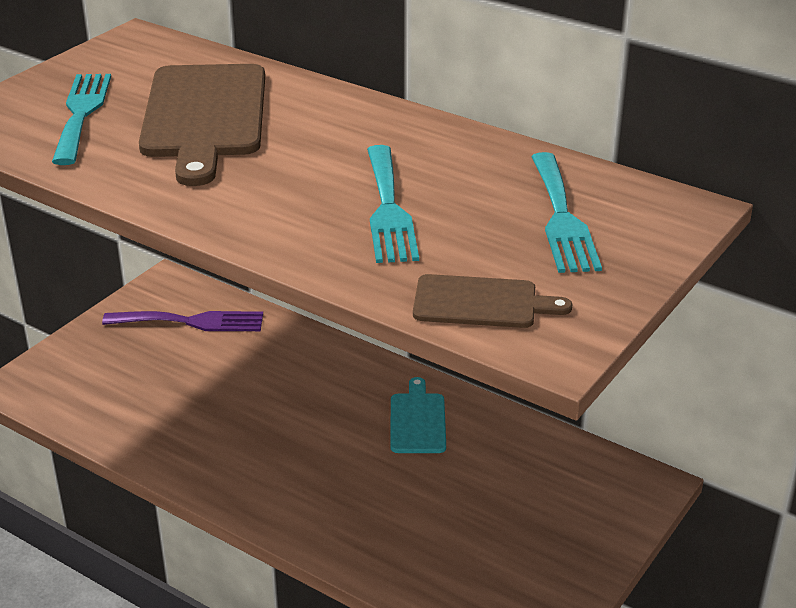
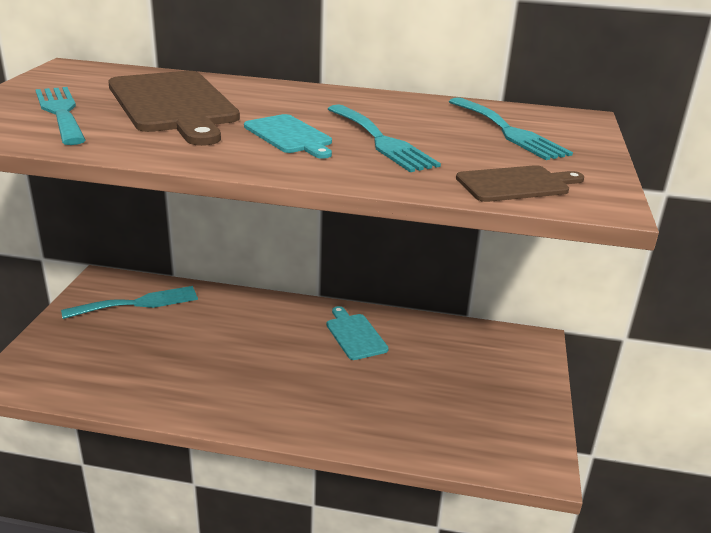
camera: 25 degrees left, 5 degrees down
purple fork [102,311,263,331] -> turquoise fork [61,286,198,319]
none -> turquoise cutting board [244,114,332,159]

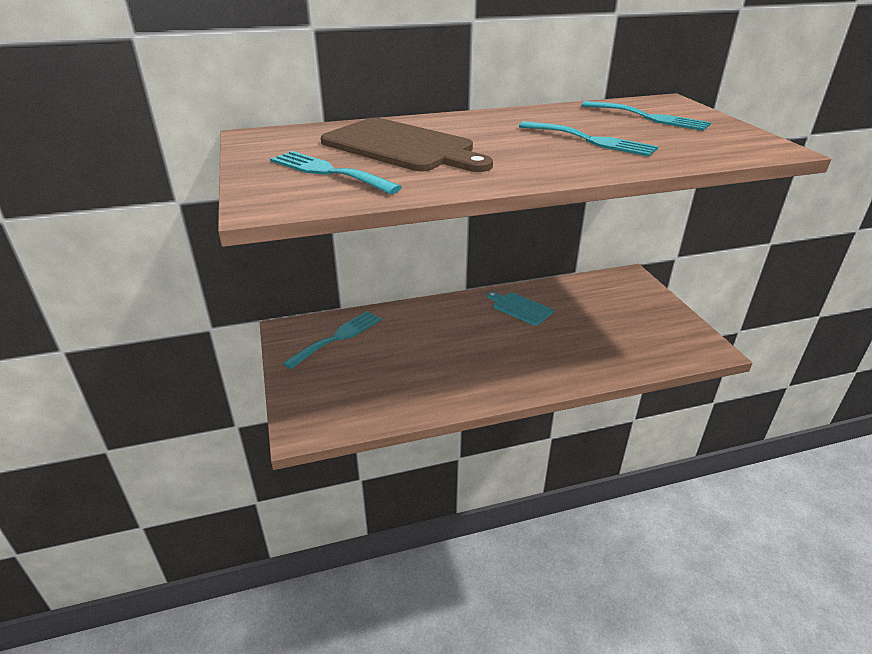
camera: 25 degrees left, 5 degrees up
turquoise cutting board [244,114,332,159] -> none
brown cutting board [456,165,584,202] -> none

